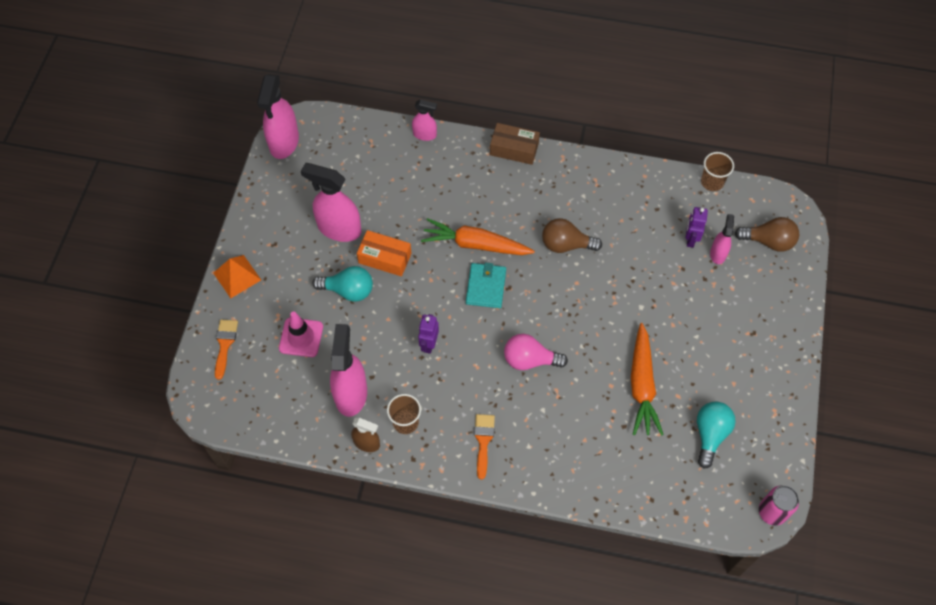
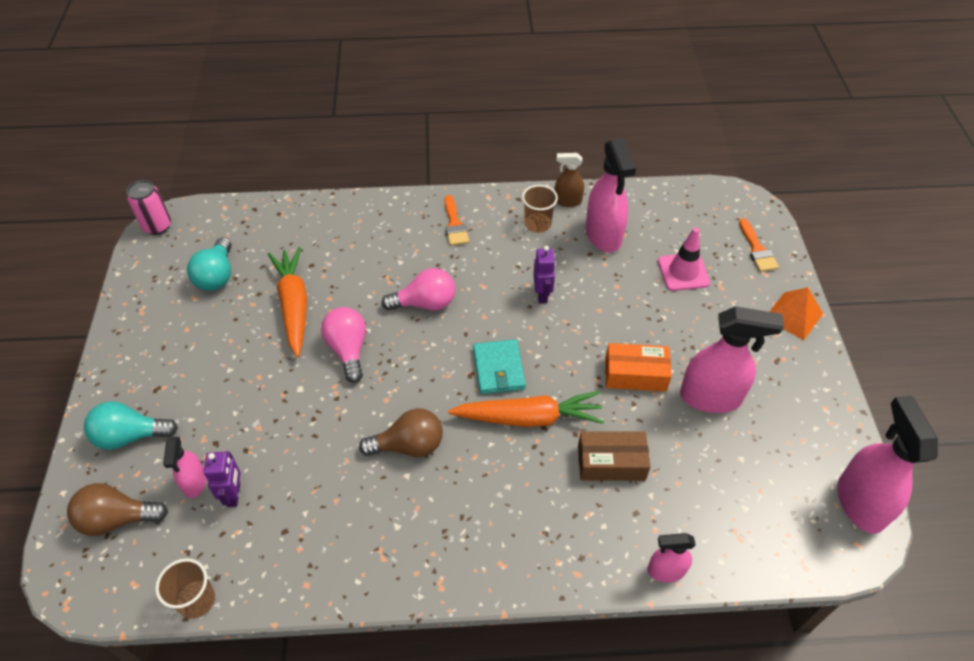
camera: 165 degrees right, 10 degrees down
turquoise light bulb [312,266,373,302] -> turquoise light bulb moved to [84,402,178,450]
brown box [490,123,540,165] -> brown box moved to [578,431,651,481]
none -> pink light bulb [321,307,366,383]

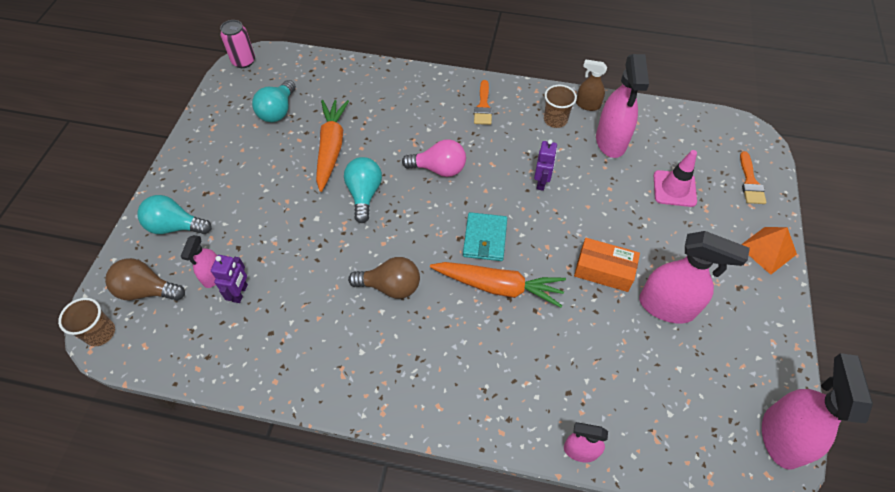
camera: 15 degrees right, 5 degrees up
brown cup [155,558,215,619] -> brown cup moved to [58,298,115,346]
pink light bulb [321,307,366,383] -> turquoise light bulb [344,157,382,223]
brown box [578,431,651,481] -> none

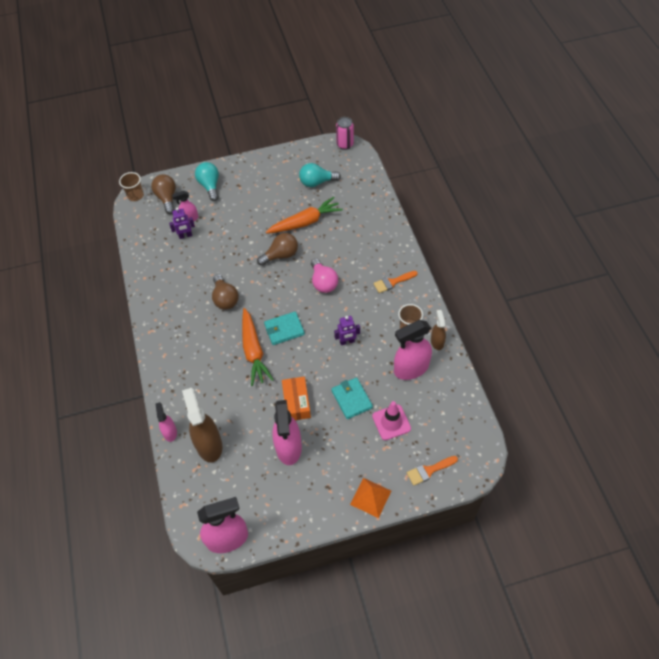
camera: 65 degrees right, 0 degrees up
turquoise light bulb [344,157,382,223] -> brown light bulb [257,233,298,266]
none -> brown spray bottle [182,388,222,462]
none -> turquoise wallet [332,377,373,419]

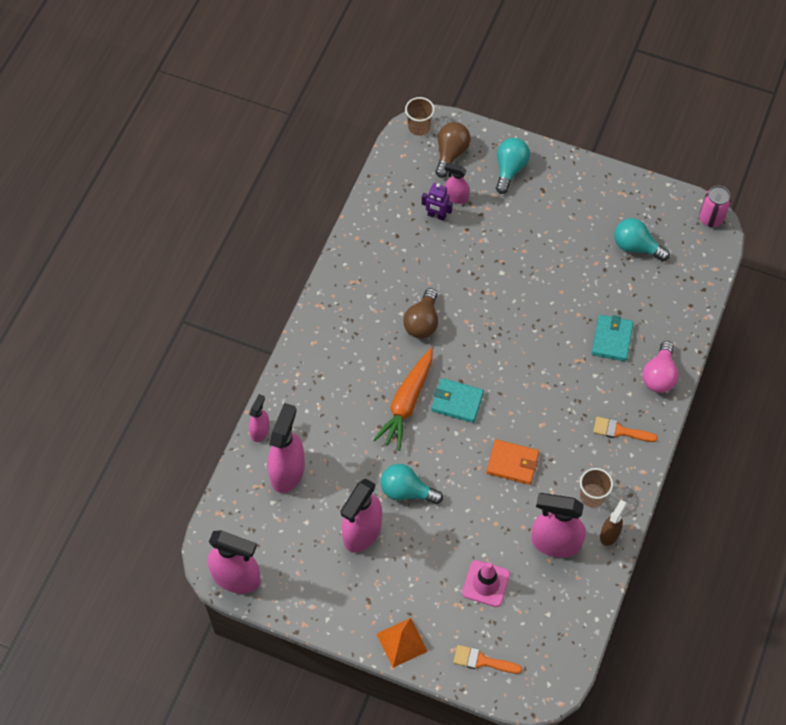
camera: 35 degrees right, 5 degrees up
brown spray bottle [182,388,222,462] -> pink spray bottle [267,403,305,493]
brown light bulb [257,233,298,266] -> none
orange carrot [266,197,343,233] -> none
orange box [282,377,311,420] -> turquoise light bulb [381,464,443,504]
pink light bulb [311,258,338,293] -> pink light bulb moved to [642,341,679,393]
turquoise wallet [332,377,373,419] -> turquoise wallet moved to [592,315,634,362]
purple robot [334,316,360,345] -> orange wallet [486,439,539,485]

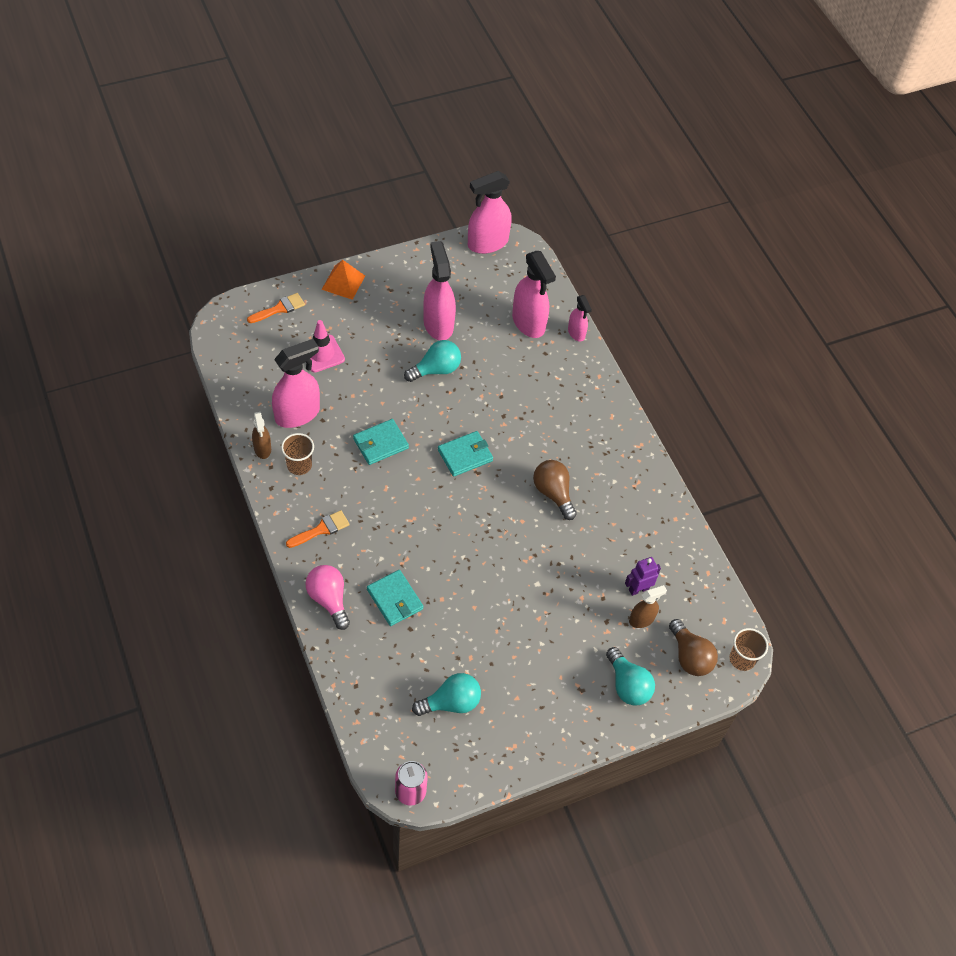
camera: 130 degrees right, 5 degrees down
orange carrot [373,348,433,450] -> none
pink spray bottle [445,163,470,204] -> brown spray bottle [629,585,667,628]
orange wallet [486,439,539,485] -> turquoise wallet [353,419,409,465]

